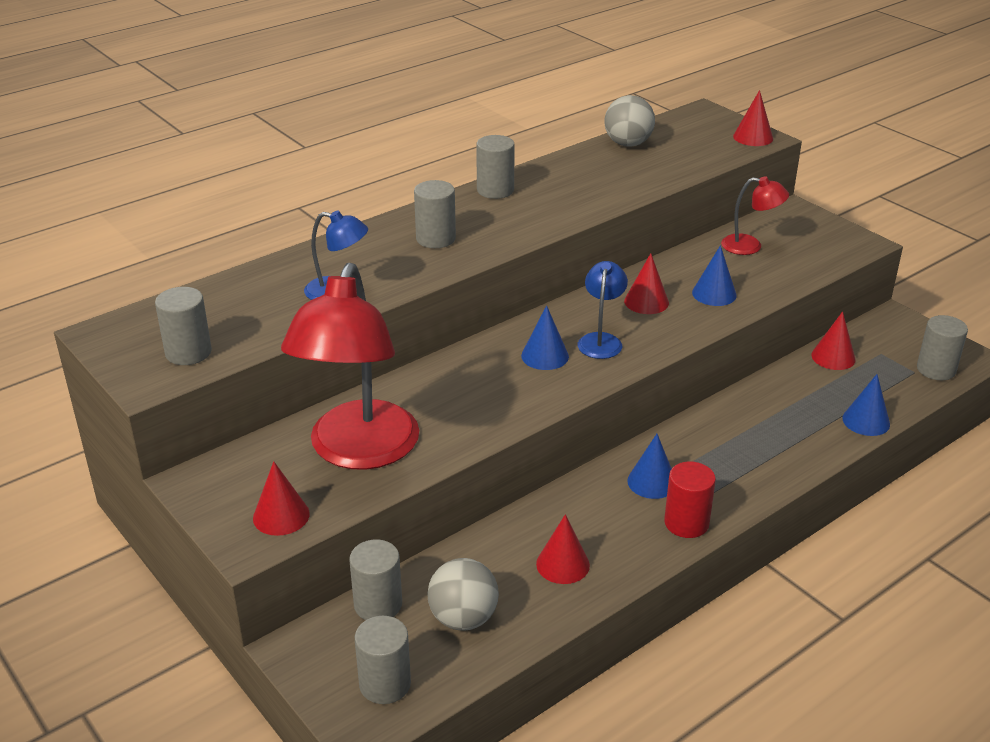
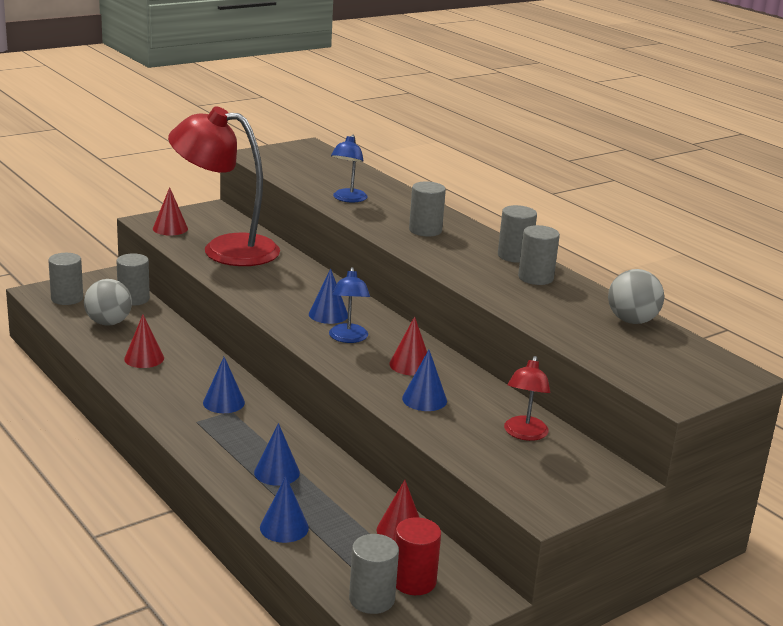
camera: 90 degrees right, 10 degrees down
grey cylinder [155,287,212,365] -> grey cylinder moved to [518,225,560,285]
blue lamp [578,261,628,359] -> blue lamp turned 75 degrees clockwise [329,267,370,343]
red cylinder [664,461,716,538] -> red cylinder moved to [395,517,441,595]
red cone [733,90,773,146] -> none
none -> blue cone [254,423,300,486]

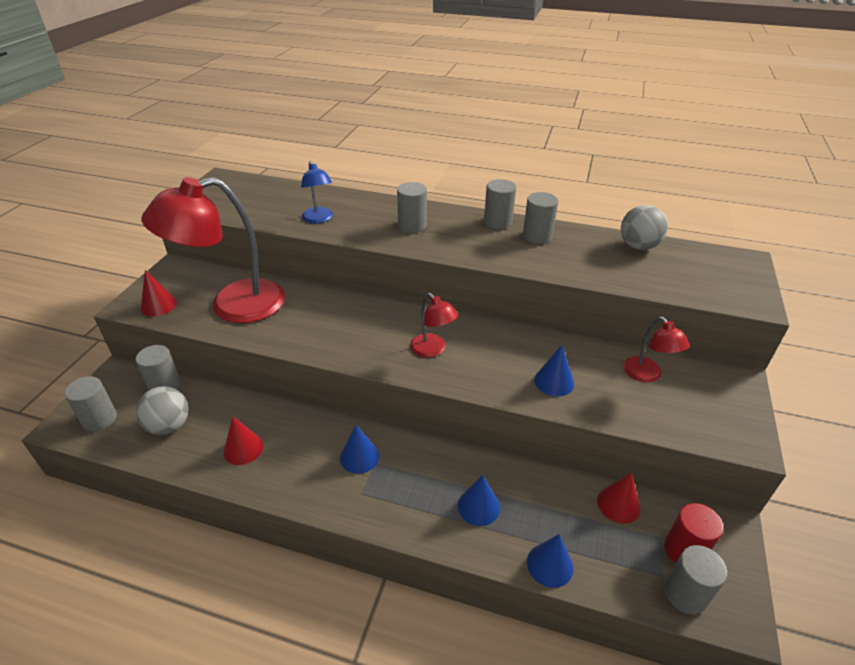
camera: 35 degrees left, 15 degrees up
blue cone [309,269,348,324] -> none
blue lamp [329,267,370,343] -> red lamp [410,293,458,358]
red cone [389,316,427,375] -> none

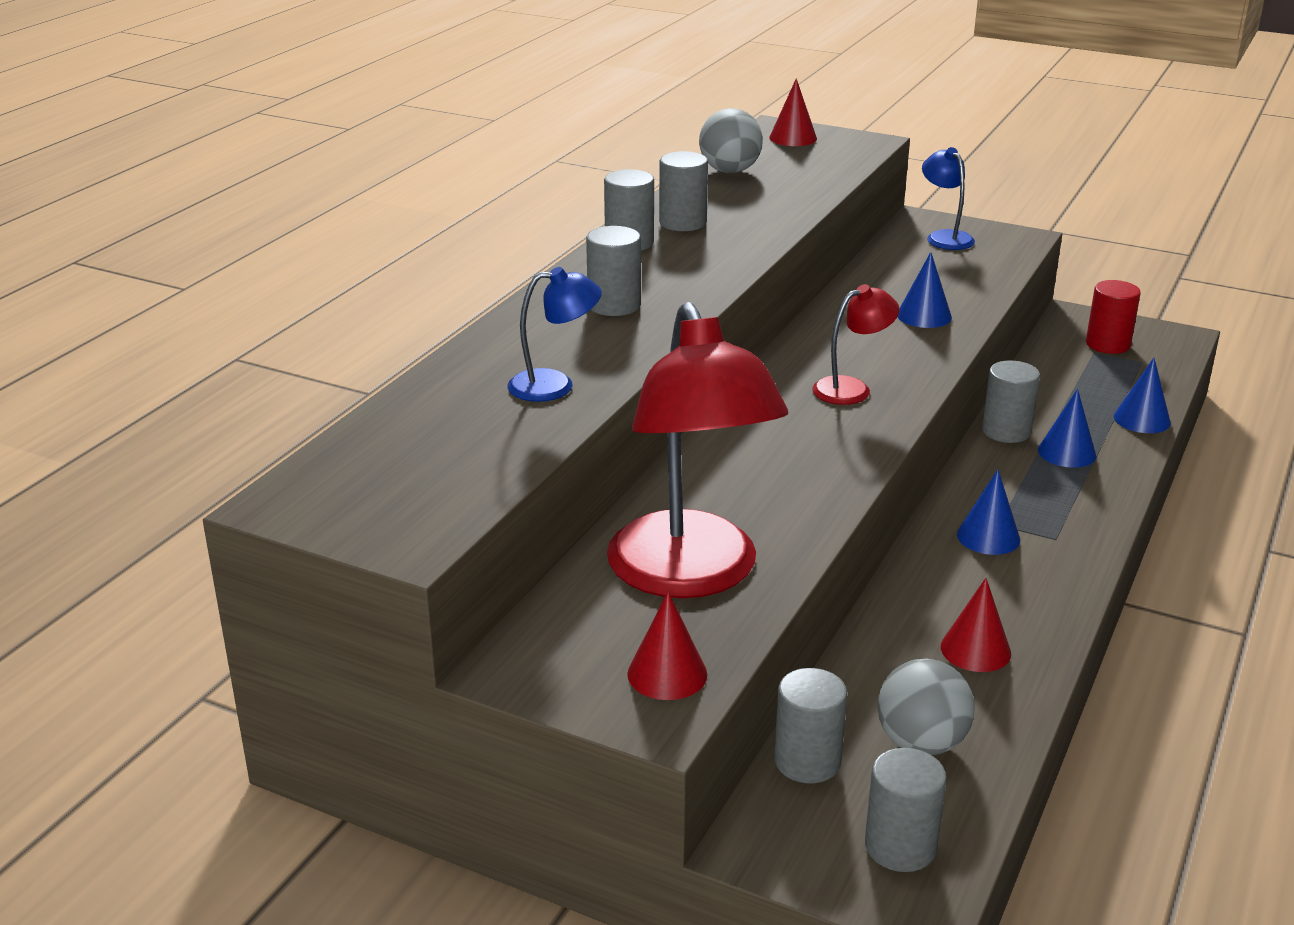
camera: 80 degrees left, 10 degrees down
red cone [597,472,641,524] -> red cone moved to [769,78,817,146]
red lamp [623,316,690,382] -> none
grey cylinder [664,545,728,614] -> grey cylinder moved to [982,360,1040,443]
none -> blue lamp [922,147,975,250]

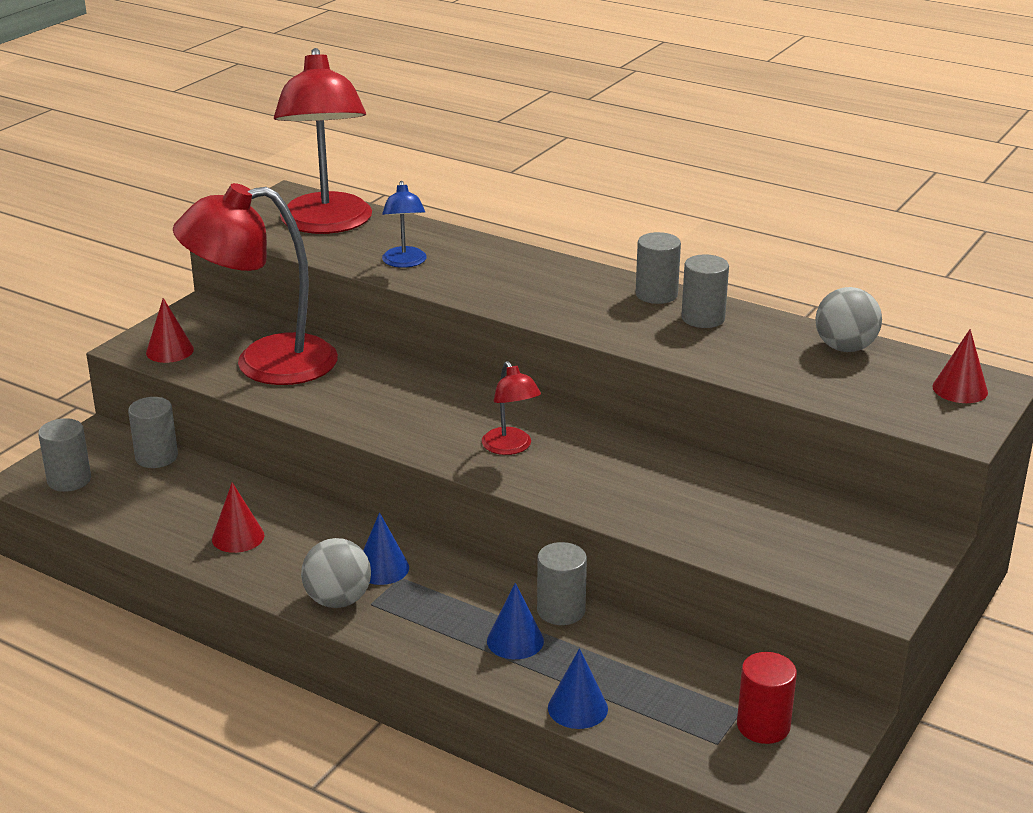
camera: 95 degrees right, 0 degrees up
grey cylinder [586,226,641,316] -> none
grey ball [877,659,975,755] -> grey ball moved to [301,538,371,608]
blue cone [898,252,952,328] -> none
blue lamp [922,147,975,250] -> none
none -> red lamp [274,48,372,234]

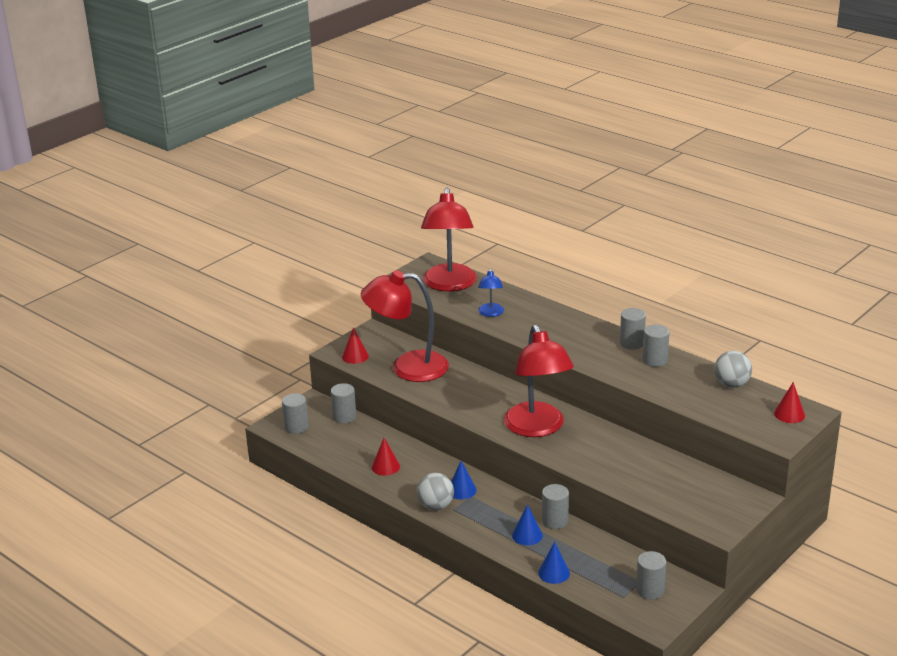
camera: 10 degrees right, 0 degrees up
red lamp [482,361,541,455] -> red lamp [504,325,574,437], size x2.17
red cylinder [737,652,797,744] -> grey cylinder [636,551,666,600]

